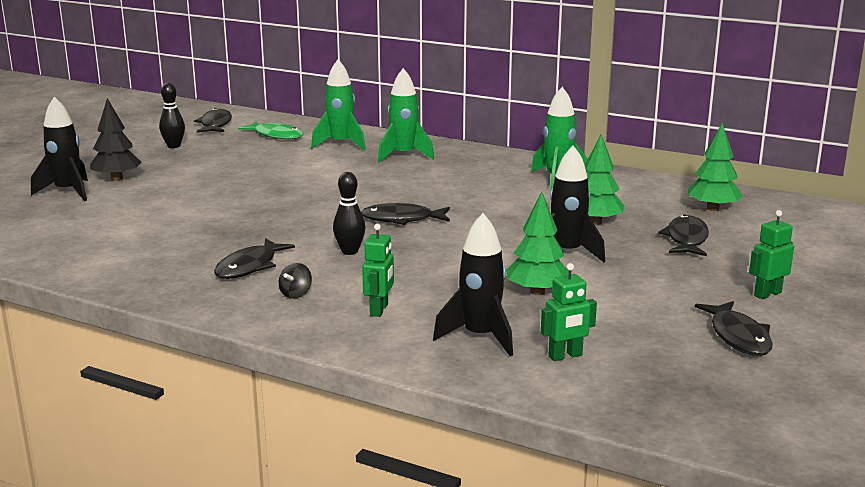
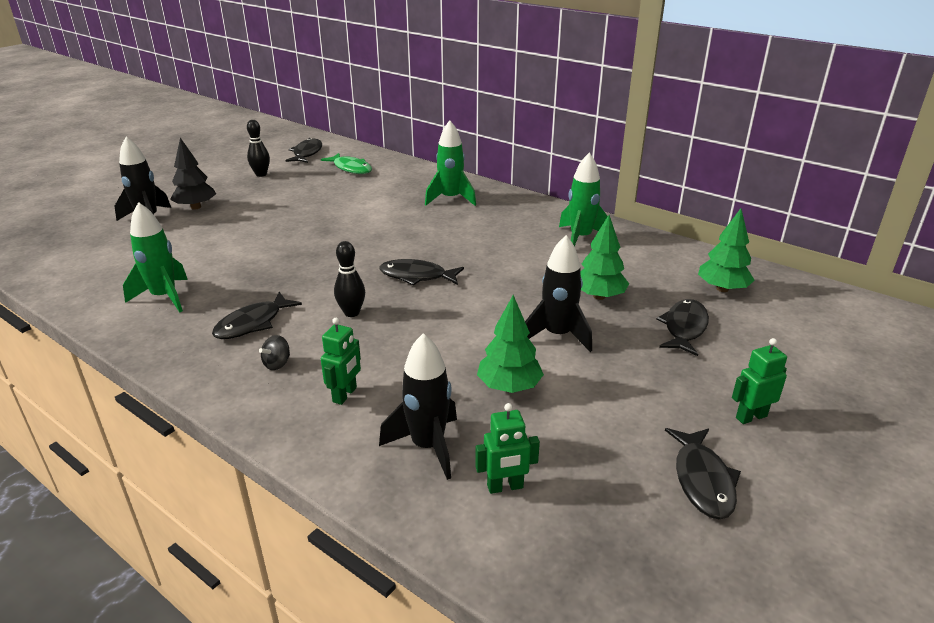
camera: 10 degrees right, 10 degrees up
green rocket [311,59,366,150] -> green rocket moved to [123,202,188,312]

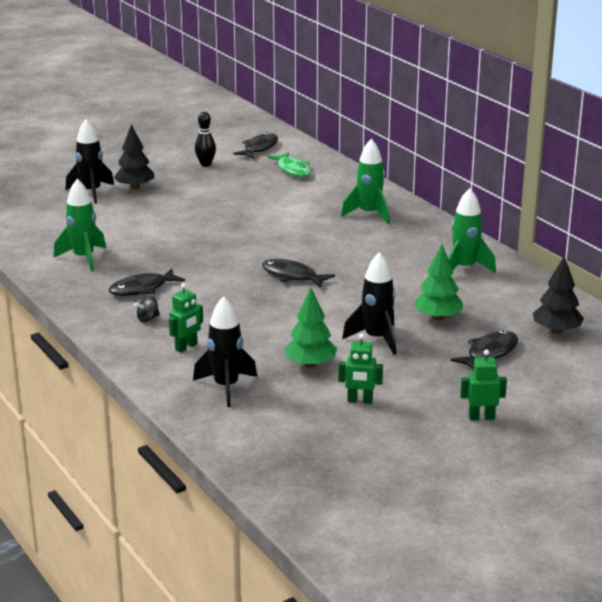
camera: 20 degrees right, 5 degrees down
black bowling pin [334,241,365,317] -> none
green robot [475,403,540,494] -> green robot moved to [338,334,383,404]
black fish [665,428,741,519] -> none
green tree [698,208,755,292] -> black tree [533,256,584,334]

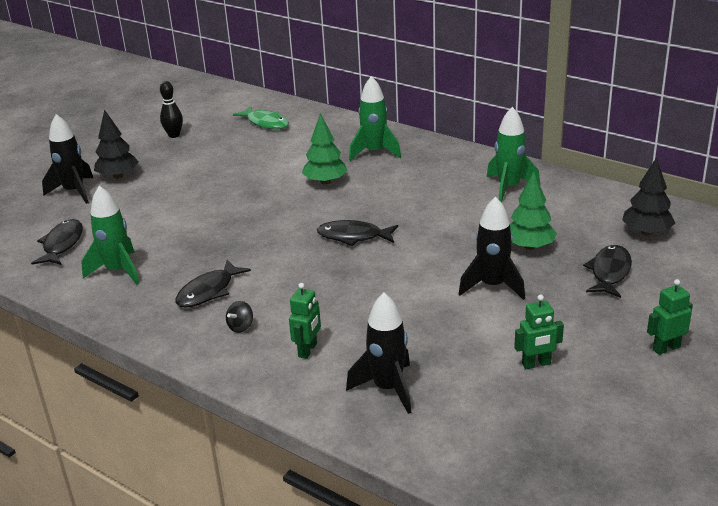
camera: 20 degrees left, 5 degrees up
black fish [233,132,278,158] -> black fish moved to [31,219,83,265]
green tree [284,288,337,368] -> green tree moved to [302,113,347,184]

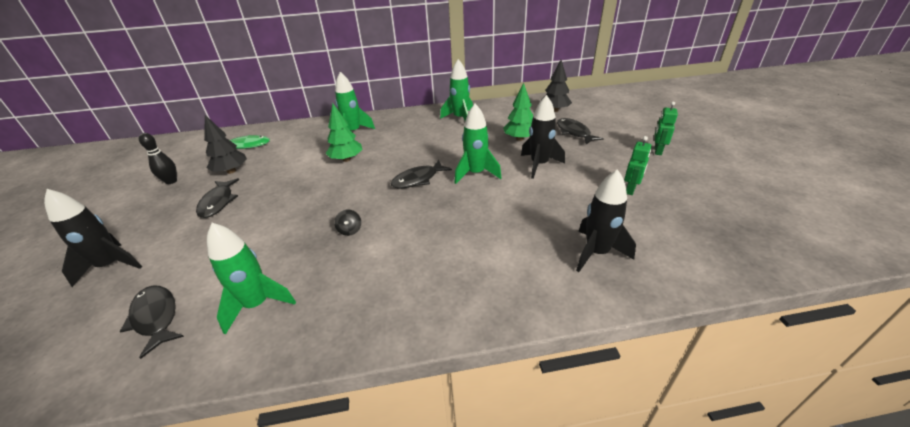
camera: 45 degrees left, 5 degrees up
black tree [94,109,138,179] -> black tree moved to [204,115,247,174]
black fish [175,260,251,308] -> black fish moved to [196,178,239,218]
black spinning top [226,301,253,333] -> black spinning top moved to [334,210,361,236]
green robot [289,283,321,359] -> none
none -> green rocket [454,104,502,184]

